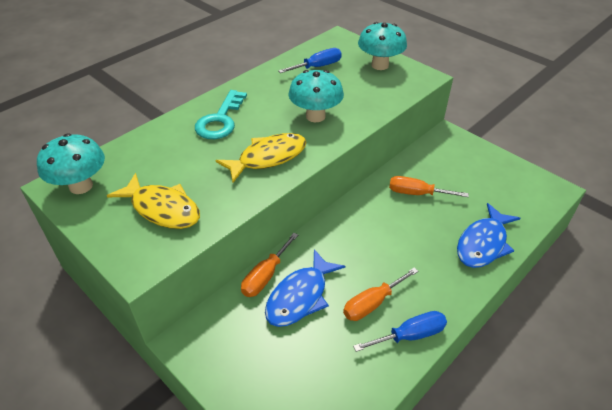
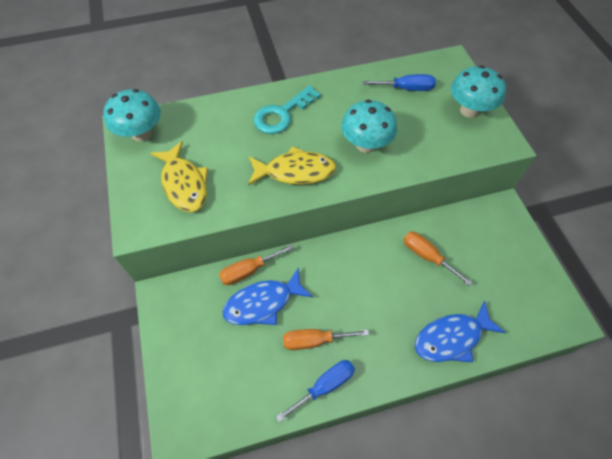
camera: 30 degrees right, 15 degrees up
blue screwdriver [353,311,447,352] -> blue screwdriver turned 45 degrees counterclockwise [276,360,355,422]

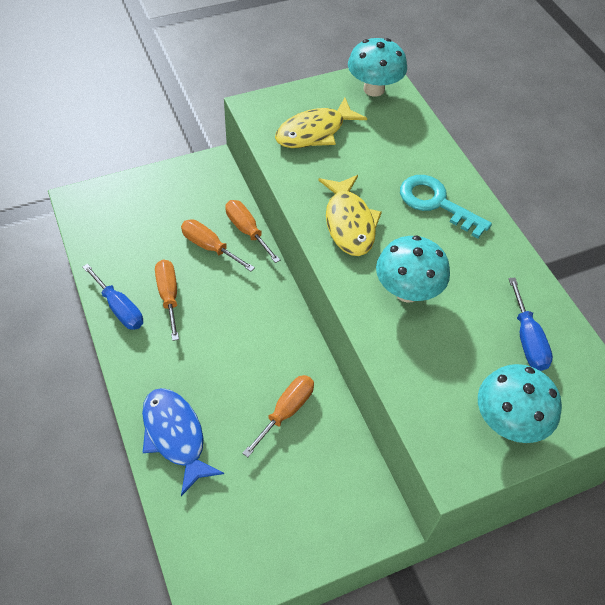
camera: 80 degrees right, 5 degrees down
blue fish [223,267,313,325] -> orange screwdriver [181,219,255,271]

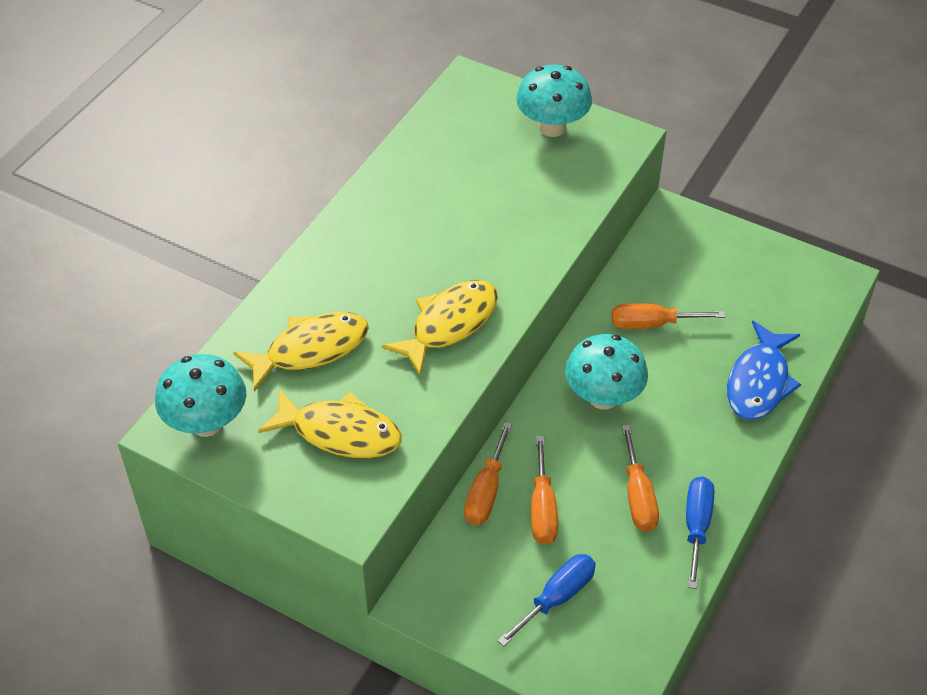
camera: 125 degrees left, 5 degrees down
orange screwdriver [155,260,179,341] -> orange screwdriver turned 45 degrees counterclockwise [622,425,659,532]
turquoise mushroom [376,236,450,303] -> turquoise mushroom moved to [565,334,648,410]
turquoise key [400,175,492,238] -> none
blue screwdriver [509,278,553,371] -> blue screwdriver moved to [497,554,596,647]
none -> yellow fish [233,312,369,392]

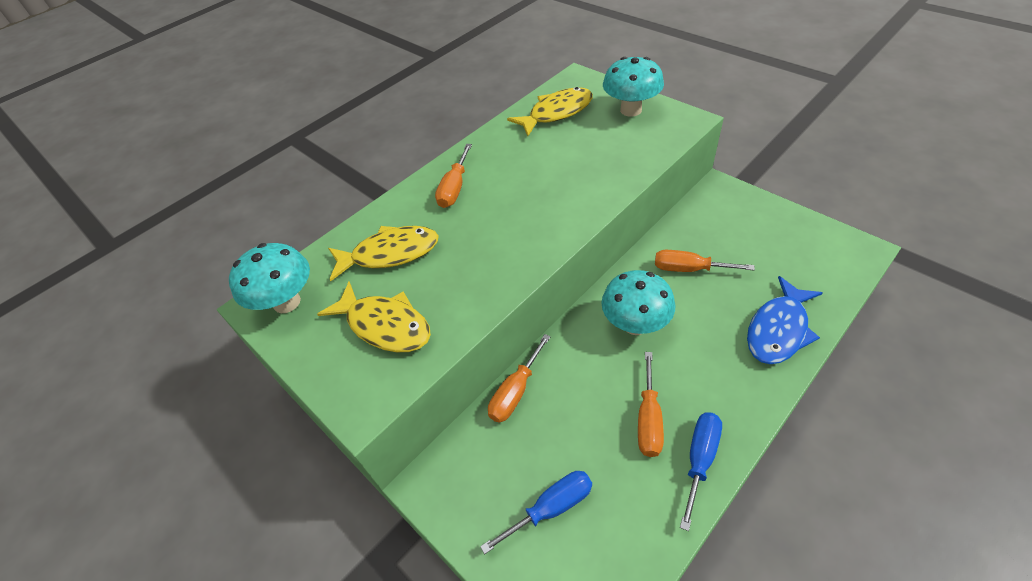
camera: 20 degrees right, 0 degrees up
yellow fish [381,280,498,376] -> yellow fish moved to [507,87,593,136]
orange screwdriver [531,436,558,545] -> orange screwdriver moved to [435,144,472,208]

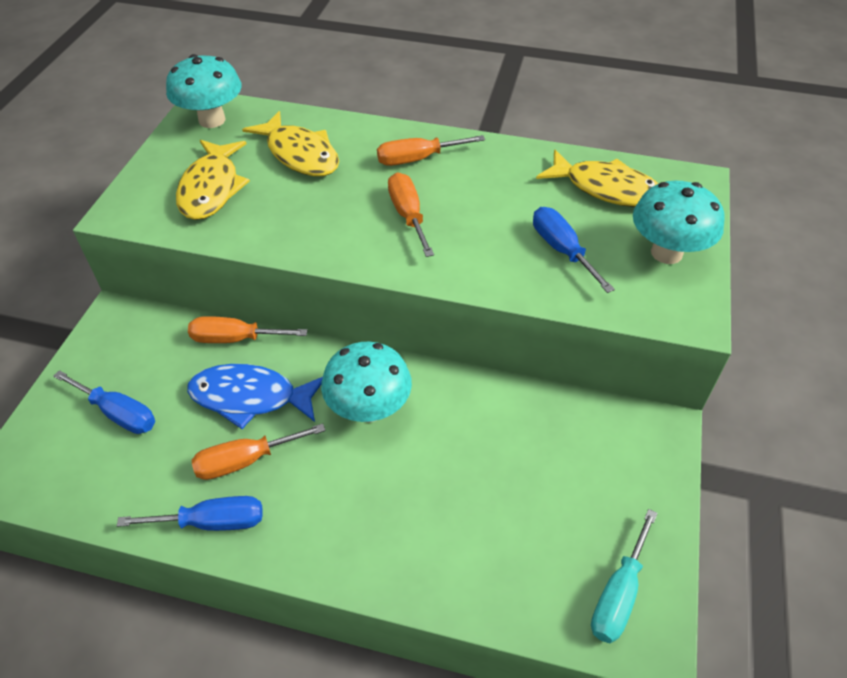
camera: 55 degrees right, 0 degrees up
orange screwdriver [655,250,755,272] -> orange screwdriver moved to [388,172,434,257]
blue fish [747,276,823,364] -> blue fish moved to [187,364,323,429]
none -> blue screwdriver [533,207,615,293]
none -> turquoise screwdriver [591,509,658,643]

